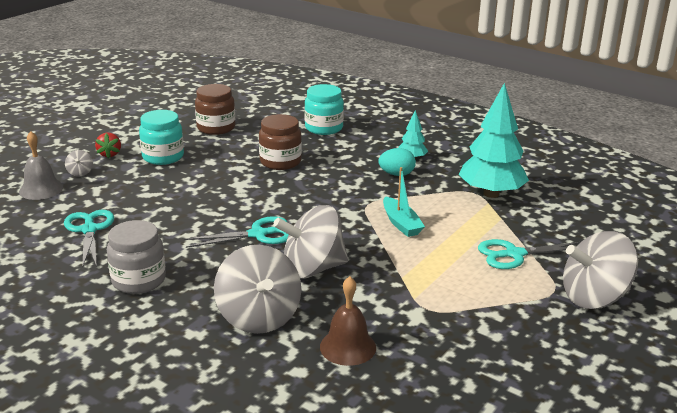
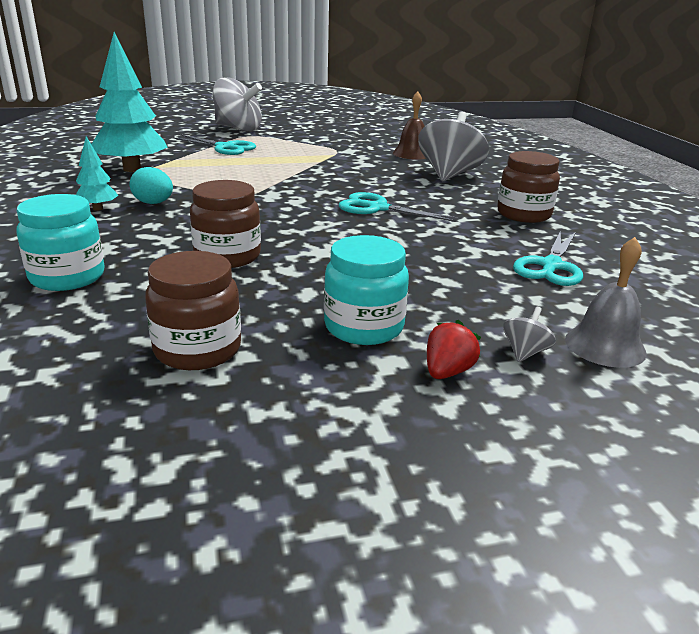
camera: 140 degrees left, 0 degrees up
grey jar [107,220,166,294] -> brown jar [497,151,560,223]
grey spinning top [273,205,348,279] -> none
turquoise boat [383,167,425,237] -> none

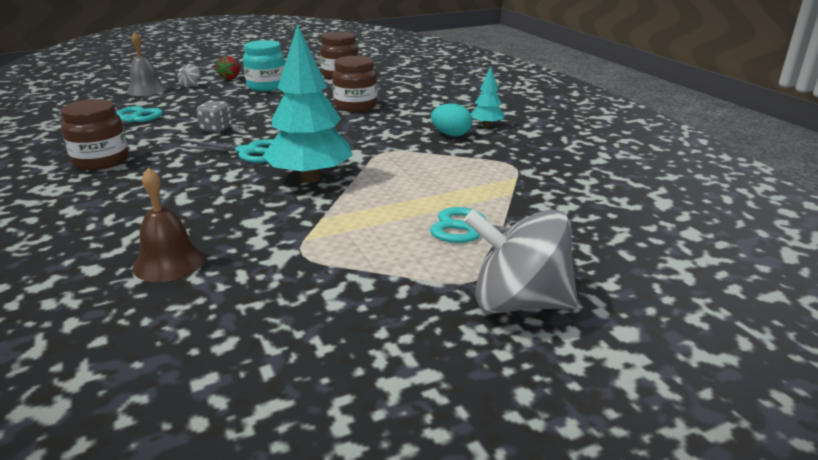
camera: 170 degrees right, 0 degrees up
turquoise jar [17,194,105,291] -> none
turquoise tree [91,32,168,172] -> turquoise tree moved to [262,24,353,183]
grey spinning top [418,112,489,181] -> none
none -> grey dice [196,100,232,133]

